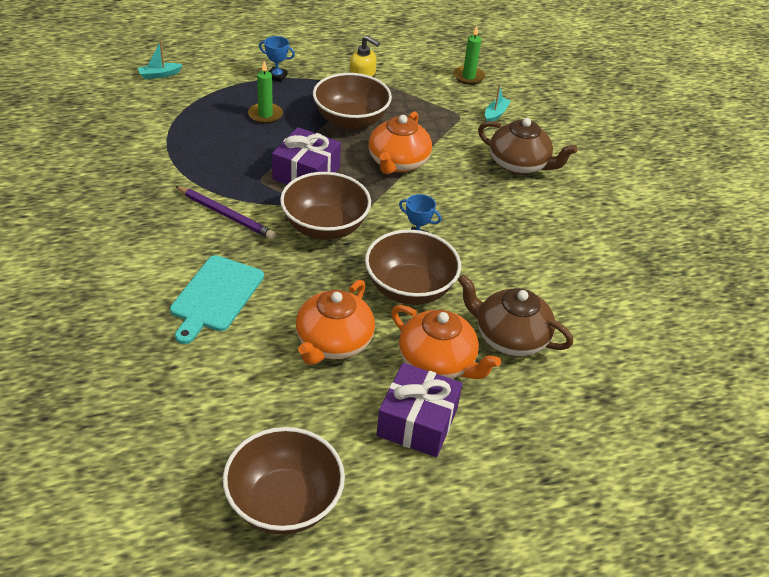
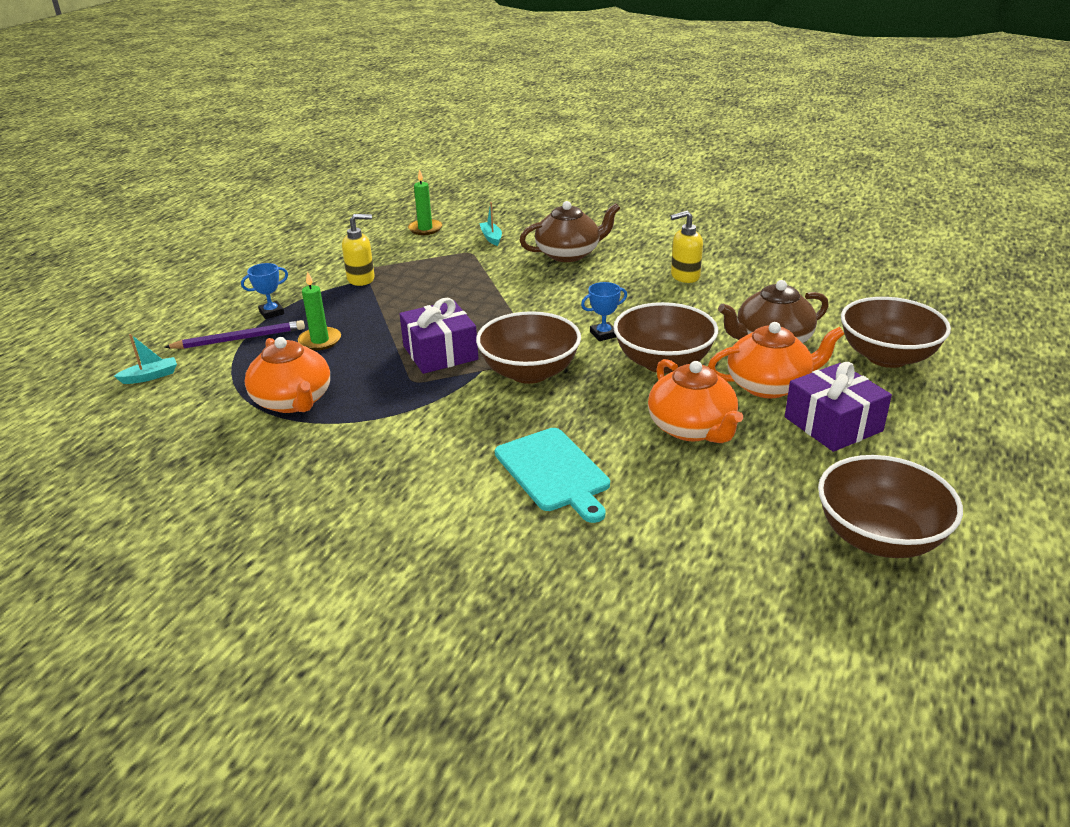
camera: 45 degrees left, 10 degrees down
turquoise boat [138,41,182,79] -> turquoise boat turned 135 degrees counterclockwise [114,334,177,384]
purple pencil [175,186,276,239] -> purple pencil moved to [164,320,305,349]
brown bowl [313,73,392,130] -> brown bowl moved to [841,297,951,368]
orange teapot [369,111,432,174] -> orange teapot moved to [245,337,330,413]
none -> yellow soap dispenser [670,211,703,283]

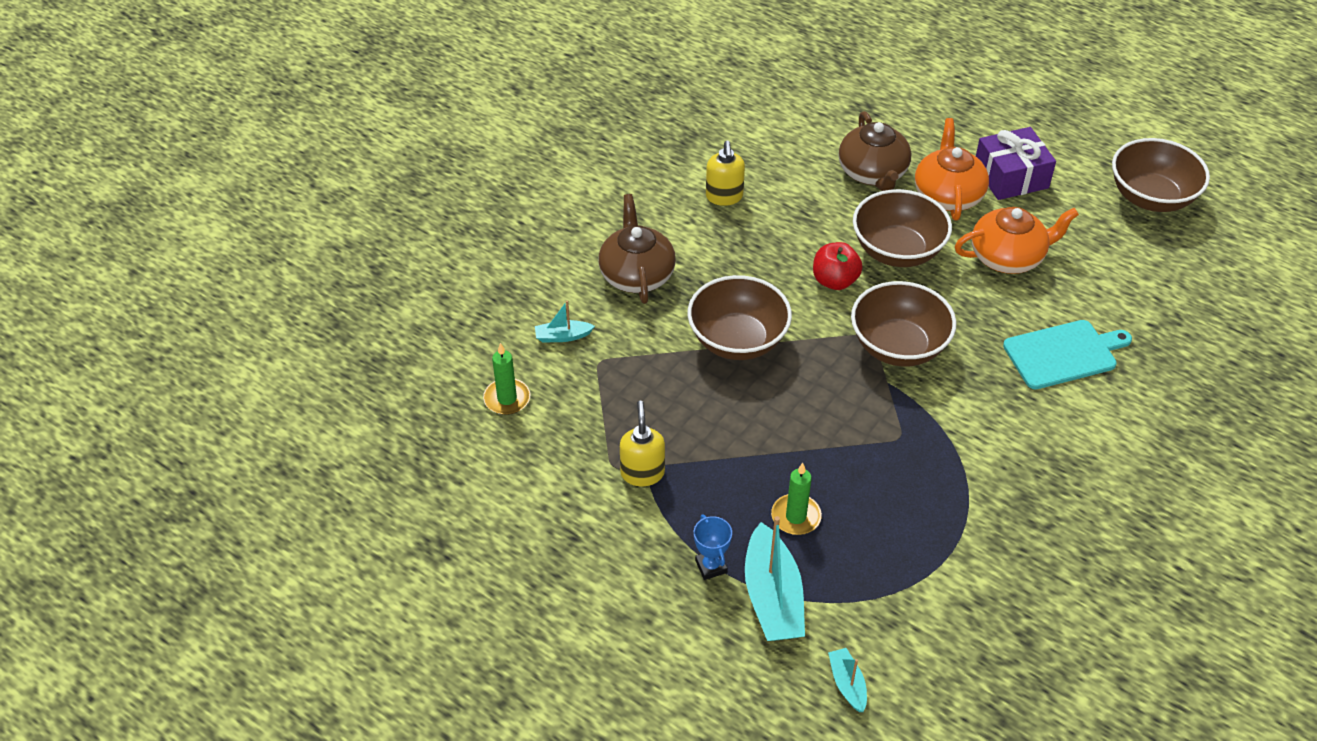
camera: 80 degrees left, 15 degrees up
purple pencil [164,320,305,349] -> turquoise boat [745,516,805,641]
orange teapot [245,337,330,413] -> none
purple gift [400,298,479,374] -> none
blue trophy [581,282,627,341] -> red apple [813,242,863,290]
brown bowl [841,297,951,368] -> brown bowl moved to [688,275,792,360]

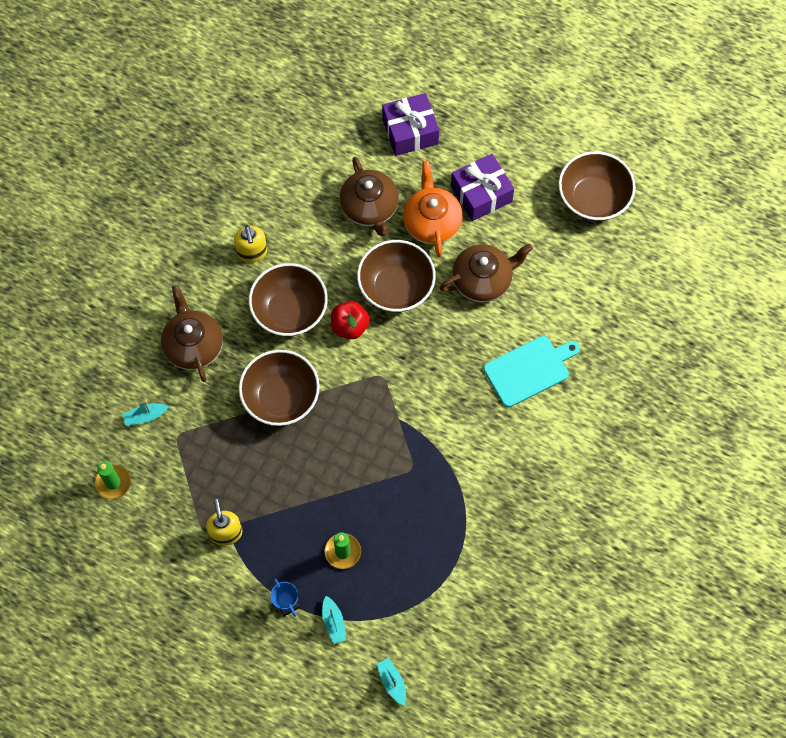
camera: 10 degrees left, 20 degrees up
turquoise boat [745,516,805,641] -> turquoise boat [322,596,346,644], size x0.50
brown bowl [851,281,956,367] -> brown bowl moved to [249,263,328,336]
orange teapot [955,207,1079,274] -> brown teapot [439,244,533,303]
none -> purple gift [382,93,439,156]

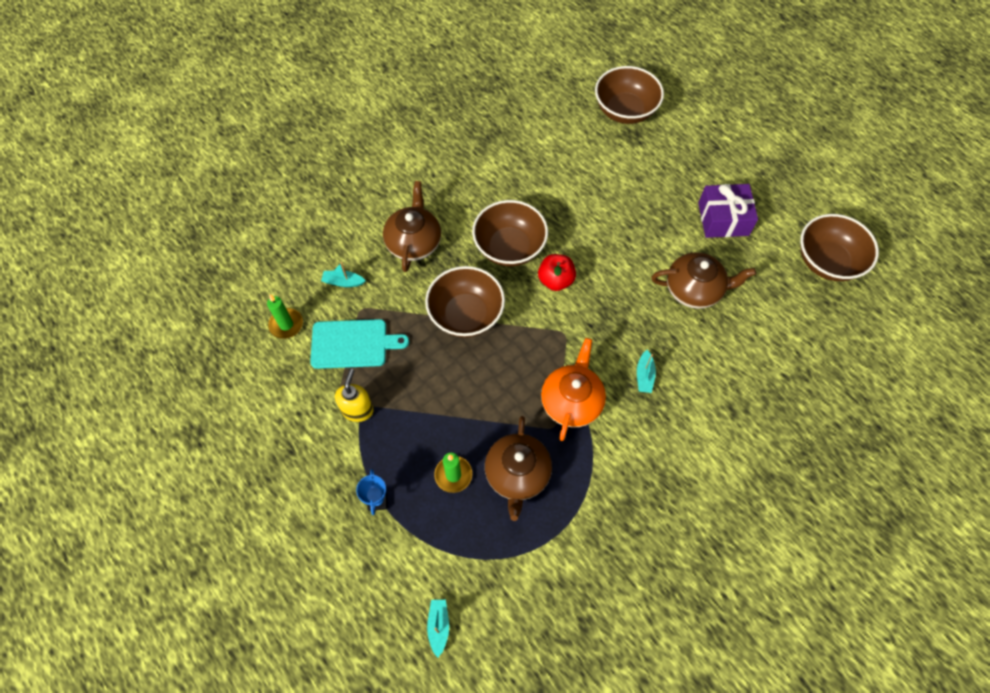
camera: 25 degrees right, 5 degrees down
yellow soap dispenser [234,226,267,263] -> none
turquoise boat [322,596,346,644] -> turquoise boat moved to [637,350,656,393]
brown teapot [340,157,399,236] -> brown teapot moved to [485,416,552,521]
brown bowl [357,240,436,312] -> brown bowl moved to [595,66,664,124]
purple gift [382,93,439,156] -> none
orange teapot [403,161,463,257] -> orange teapot moved to [541,338,606,441]
turquoise cutting board [484,336,580,407] -> turquoise cutting board moved to [310,319,409,369]

